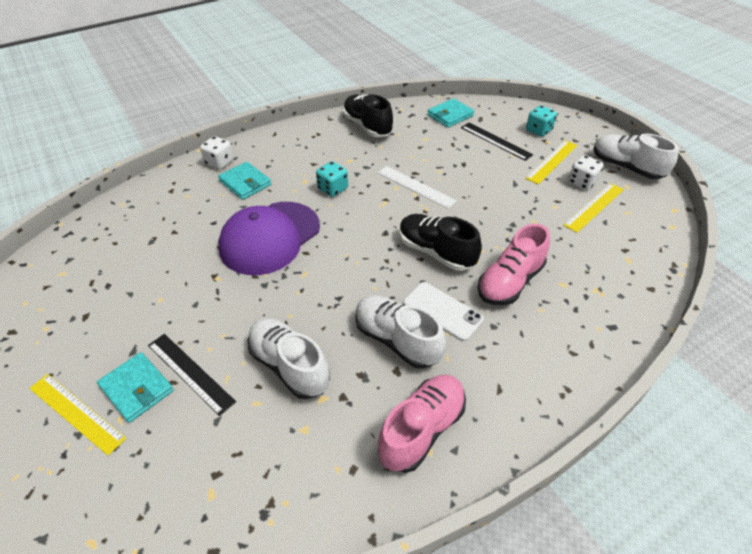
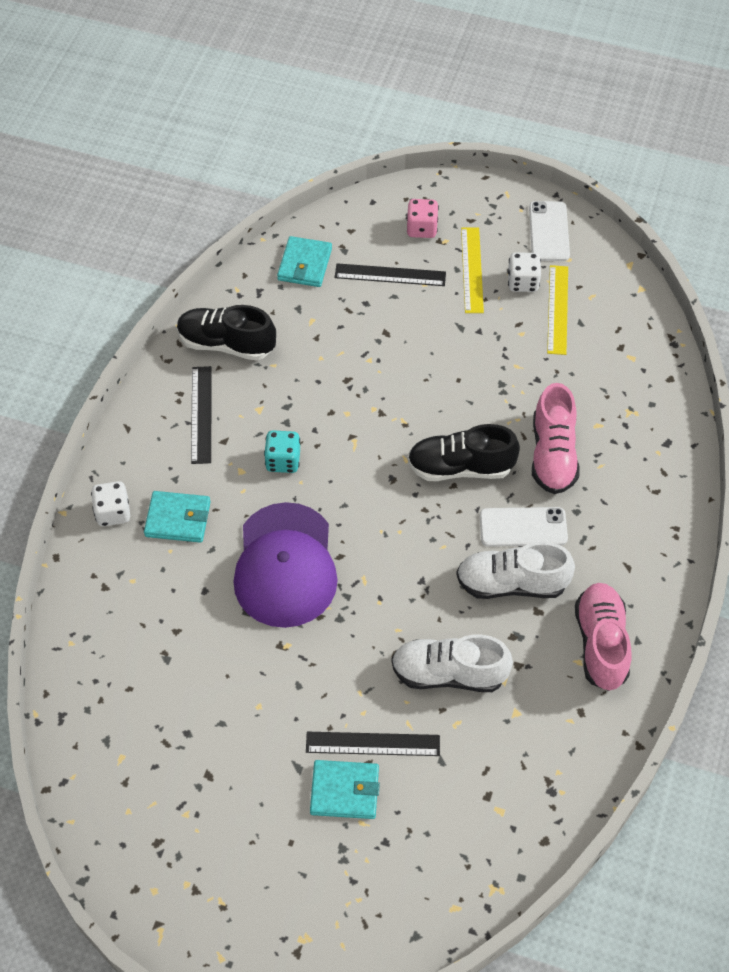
camera: 40 degrees left, 10 degrees up
yellow ruler [29,374,126,456] -> none
white ruler [378,166,457,209] -> none
turquoise dice [526,105,557,137] -> pink dice [407,199,439,238]
white shoe [593,134,679,179] -> white phone [529,201,570,261]
none -> black ruler [191,366,212,464]

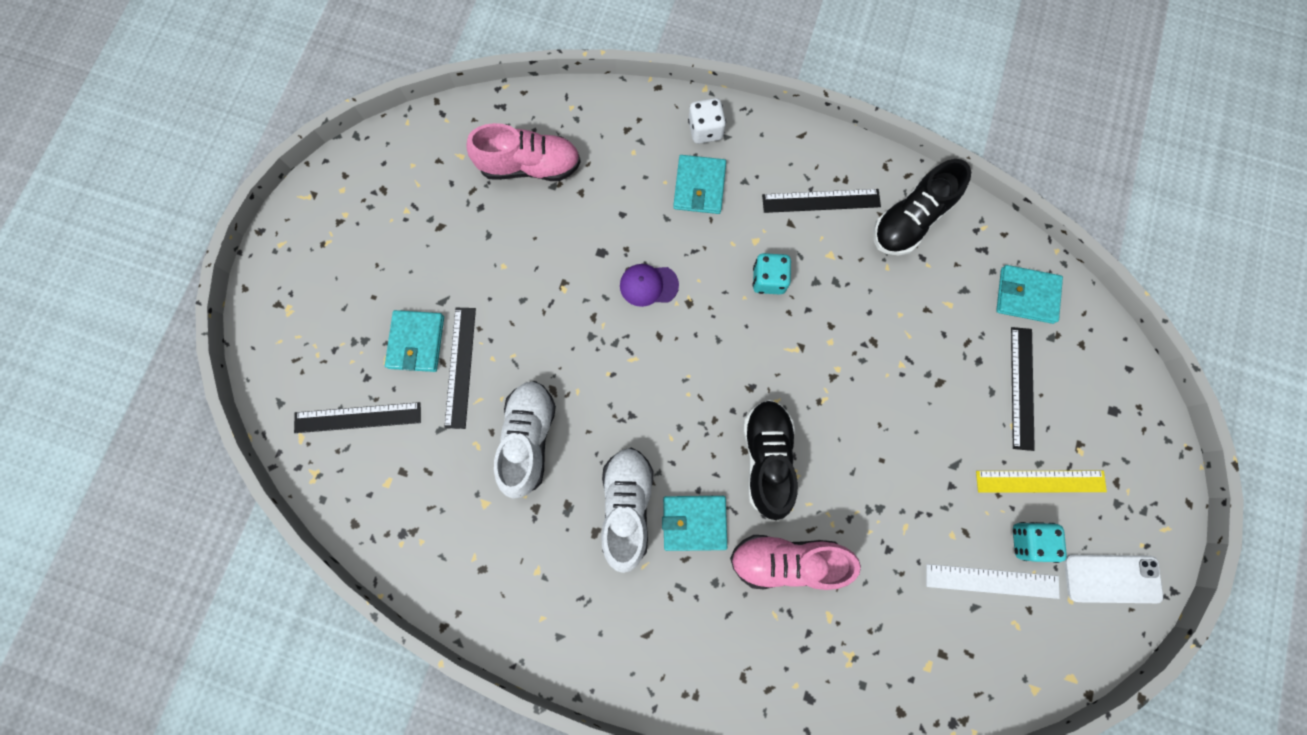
camera: 90 degrees right, 20 degrees up
black shoe [177,305,276,361] -> black shoe turned 150 degrees counterclockwise [873,159,971,255]
purple cap [234,502,338,628] -> purple cap [620,264,679,307], size x0.44
pink dice [407,199,439,238] -> none
white phone [480,507,568,547] -> turquoise wallet [662,496,727,551]
white dice [507,252,541,292] -> turquoise dice [1013,522,1067,563]
yellow ruler [547,265,568,355] -> white ruler [926,564,1060,599]
pink shoe [575,583,632,691] -> pink shoe moved to [466,123,581,181]
none -> black ruler [294,402,421,433]

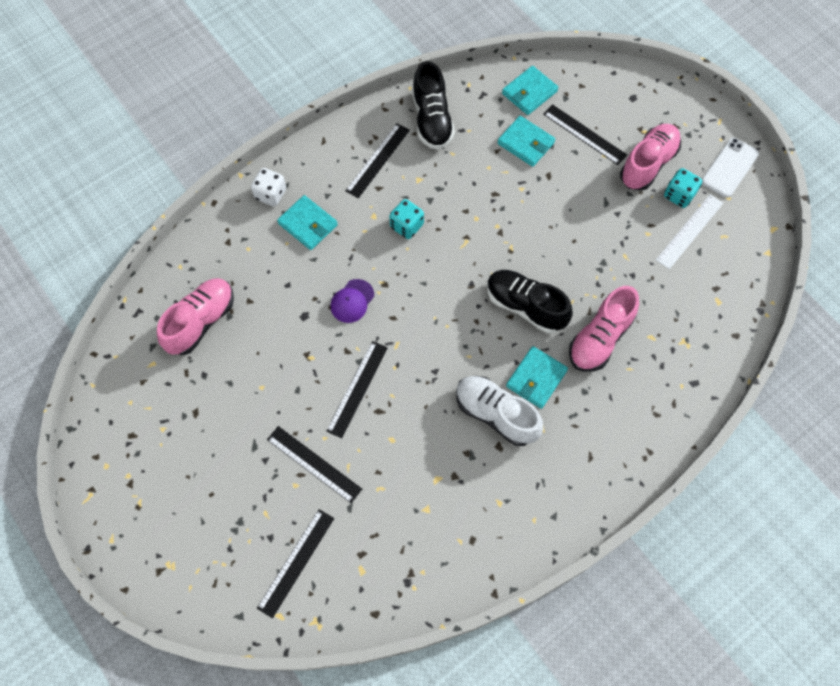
camera: 55 degrees left, 10 degrees down
turquoise wallet [385,310,444,372] -> turquoise wallet moved to [497,116,555,167]
white shoe [494,381,556,499] -> none
yellow ruler [976,471,1107,493] -> pink shoe [620,124,681,191]
none -> black ruler [326,341,388,438]

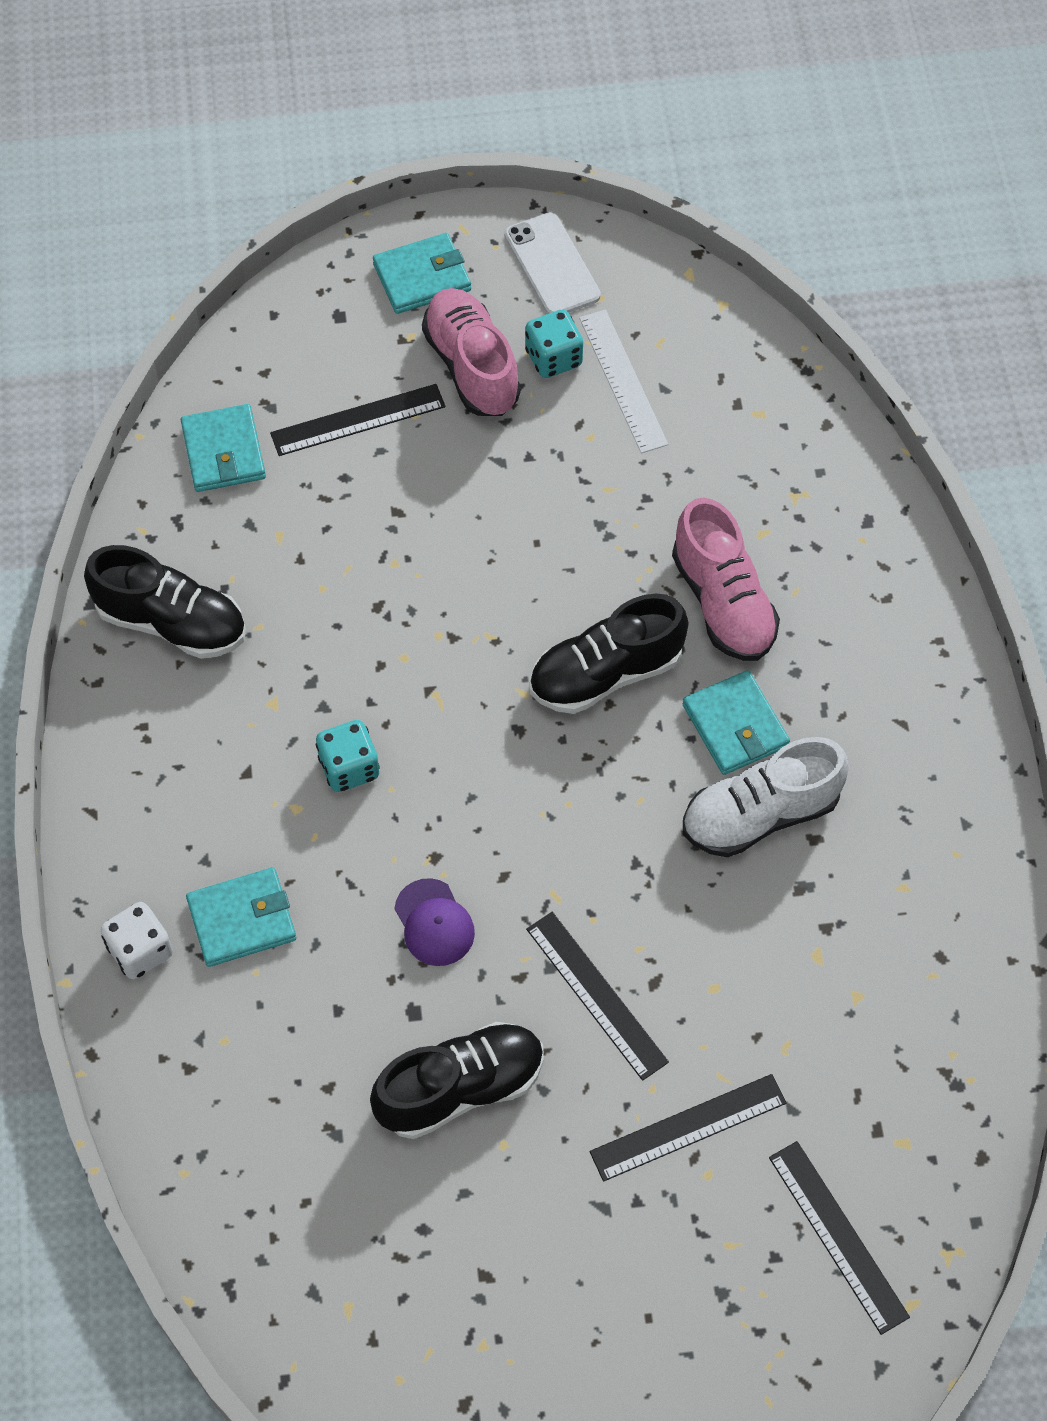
camera: 60 degrees left, 5 degrees down
pink shoe [157,278,234,355] -> none
black ruler [345,123,410,198] -> none
turquoise wallet [497,116,555,167] -> turquoise wallet moved to [373,233,471,314]
none -> black shoe [370,1022,544,1139]

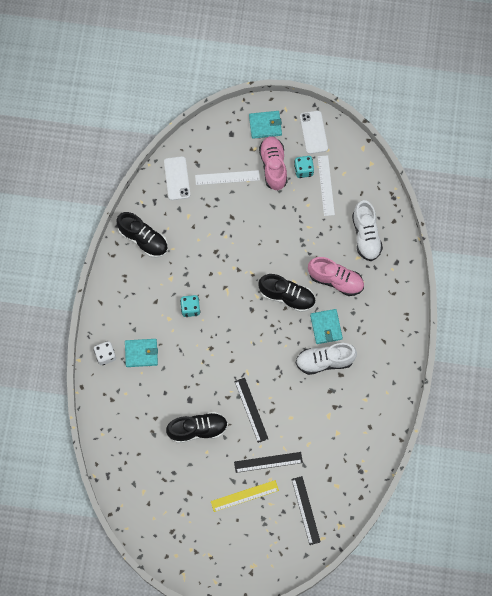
camera: 15 degrees right, 10 degrees up
turquoise wallet [181,404,266,492] -> white phone [164,156,190,200]
black ruler [270,384,446,456] -> white ruler [195,170,260,185]
purple cap [394,878,475,966] -> none
black shoe [530,594,688,714] -> black shoe turned 150 degrees counterclockwise [258,274,316,312]
pink shoe [672,497,780,661] -> pink shoe turned 60 degrees counterclockwise [308,257,364,296]
none -> yellow ruler [211,480,279,512]
none -> white shoe [352,200,383,261]

